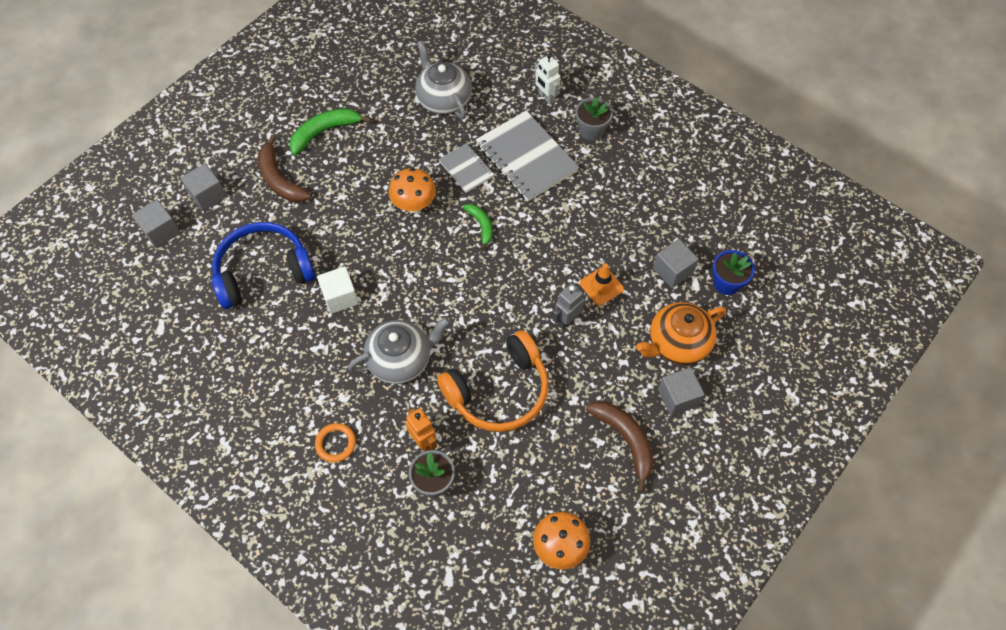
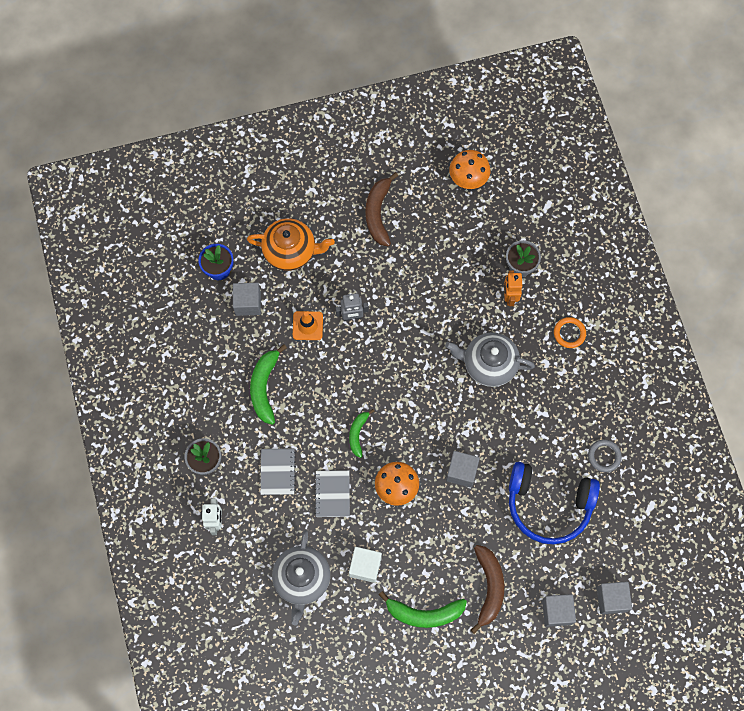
camera: 145 degrees left, 10 degrees up
white cube [317,266,359,314] -> white cube moved to [349,547,382,583]
orange headphones [437,330,549,432] -> none
grey notebook [476,111,579,201] -> grey notebook [261,448,296,495], size x0.54
grey cube [658,367,705,416] -> grey cube moved to [446,451,480,488]
none -> green banana [250,344,287,425]
none -> grey ring [588,440,622,472]

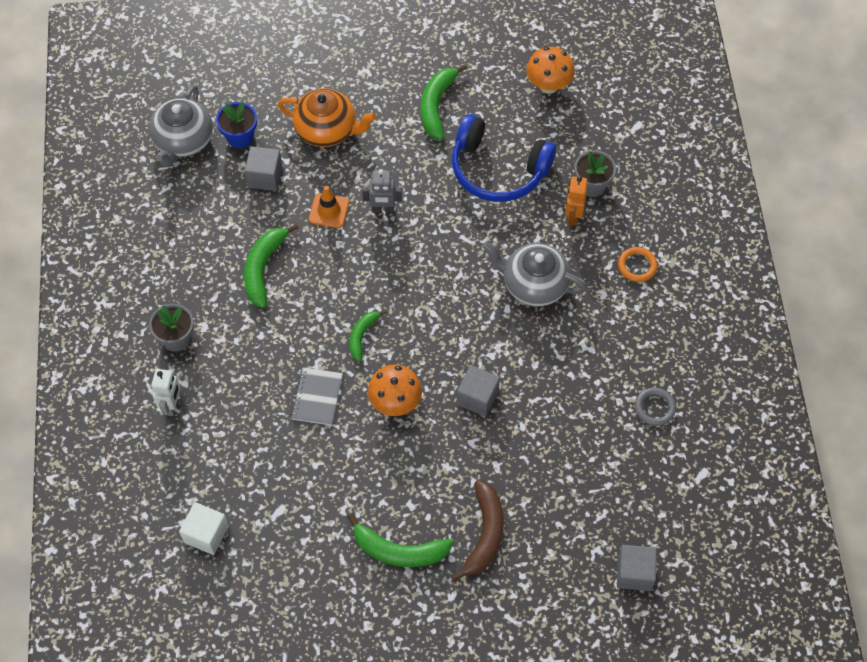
camera: 10 degrees right, 10 degrees down
grey notebook [261,448,296,495] -> none
grey teapot [272,530,330,626] -> grey teapot moved to [149,85,213,166]
white cube [349,547,382,583] -> white cube moved to [179,502,229,555]
brown banana [365,172,398,247] -> green banana [421,64,468,140]
blue headphones [509,462,600,544] -> blue headphones moved to [452,114,556,202]
grey cube [542,594,576,627] -> none

